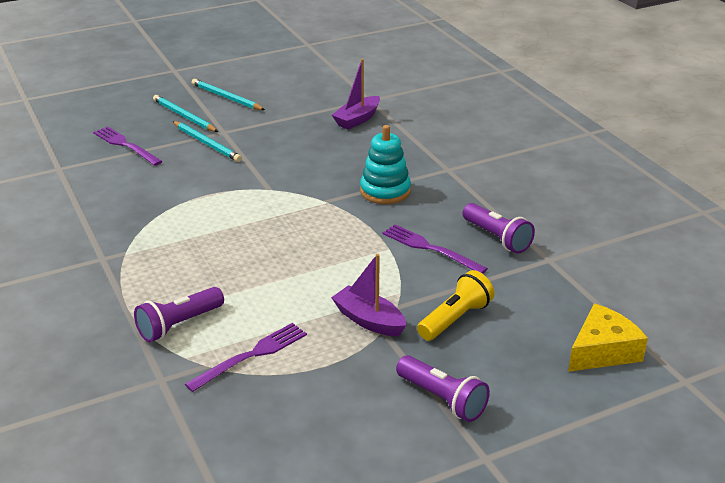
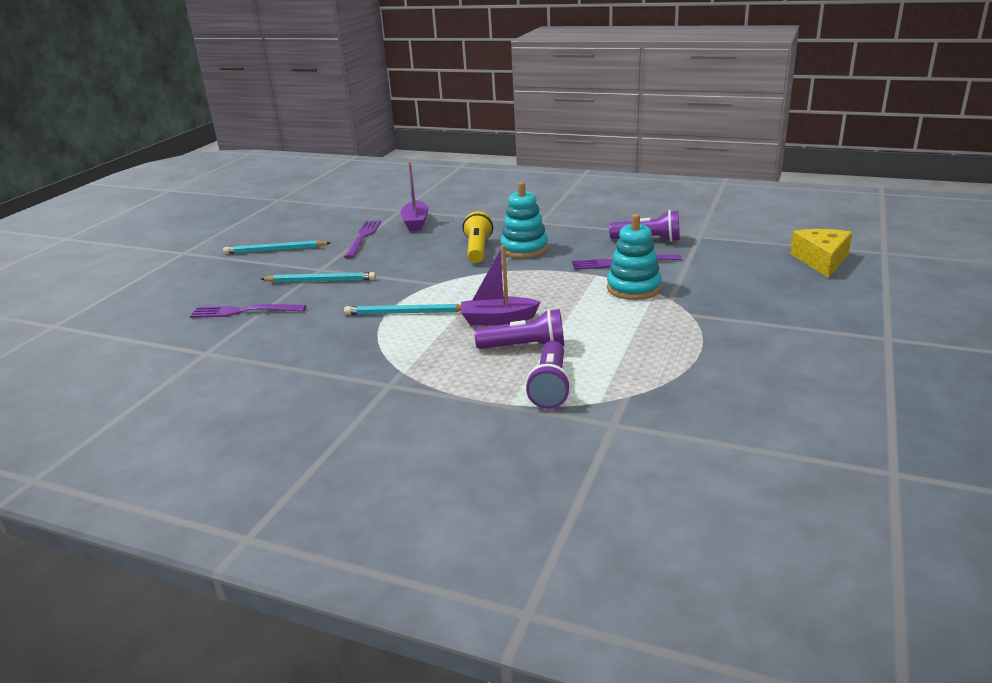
camera: 40 degrees left, 5 degrees down
turquoise pencil [153,95,218,132] -> turquoise pencil moved to [344,304,461,315]
purple fork [185,323,307,392] -> purple fork moved to [344,220,381,259]
purple boat [331,254,406,336] -> purple boat moved to [461,245,541,325]
purple flashlight [396,355,490,422] -> purple flashlight moved to [474,309,564,349]
yellow flashlight [417,270,495,341] -> yellow flashlight moved to [462,211,493,263]
none -> turquoise stacking toy [607,214,662,300]

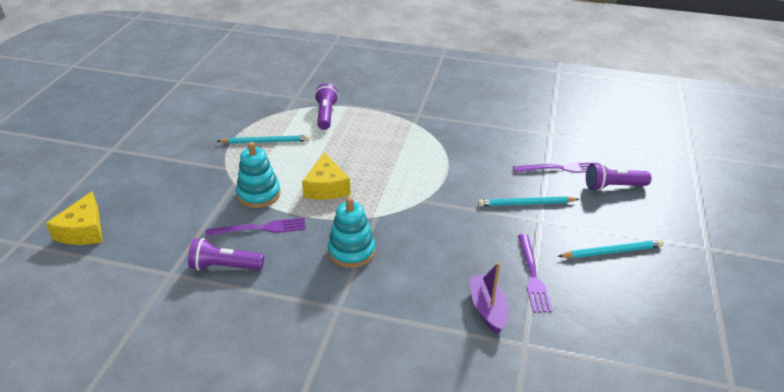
camera: 170 degrees right, 10 degrees up
turquoise pencil [344,304,461,315] -> turquoise pencil moved to [217,135,310,144]
purple boat [461,245,541,325] -> none
yellow flashlight [462,211,493,263] -> none
purple flashlight [474,309,564,349] -> purple flashlight moved to [586,163,651,191]
none -> yellow cheese [302,152,351,200]

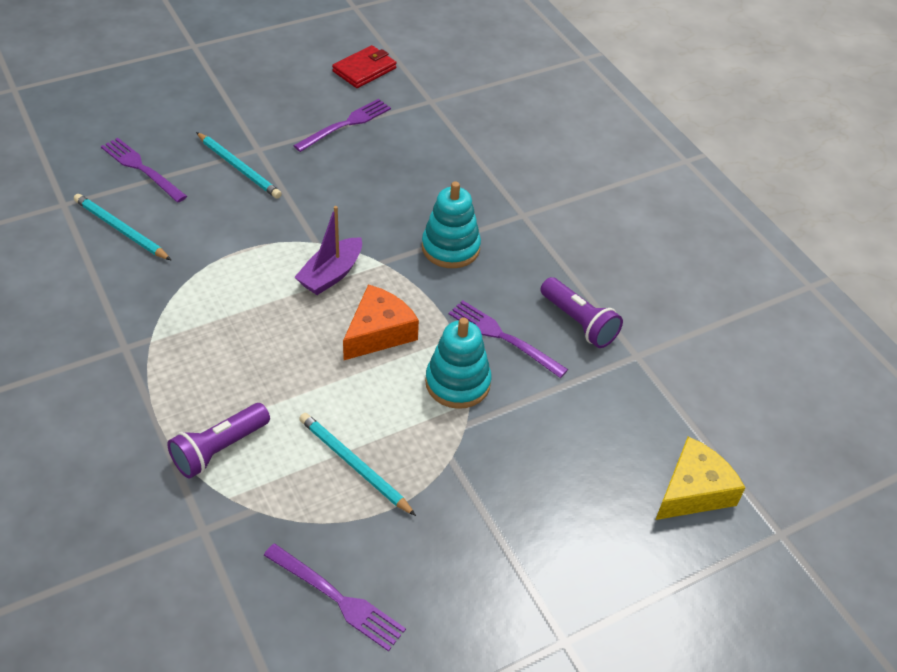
camera: 135 degrees left, 10 degrees up
yellow cheese [302,152,351,200] -> orange cheese [343,284,419,360]
purple boat [469,262,509,334] -> purple boat moved to [295,206,362,295]
turquoise pencil [558,240,663,258] -> turquoise pencil moved to [74,194,171,260]
purple flashlight [586,163,651,191] -> none
none -> purple fork [264,543,406,652]
none -> red wallet [332,45,397,88]

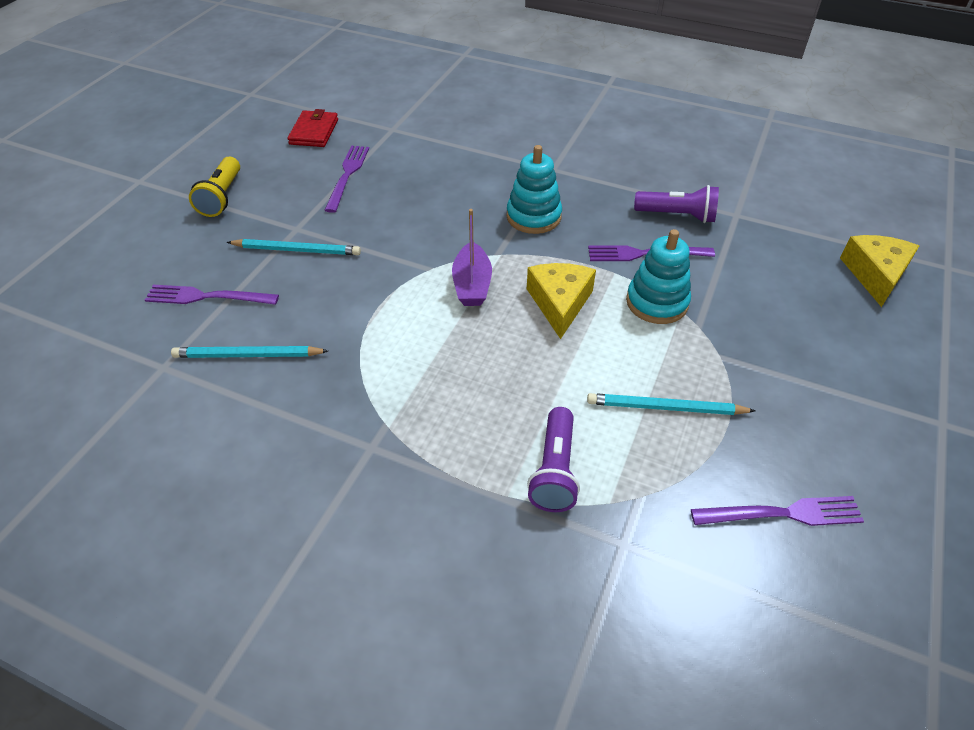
camera: 35 degrees left, 0 degrees up
orange cheese [343,284,419,360] -> yellow cheese [527,263,596,339]
none -> yellow flashlight [189,157,240,217]

